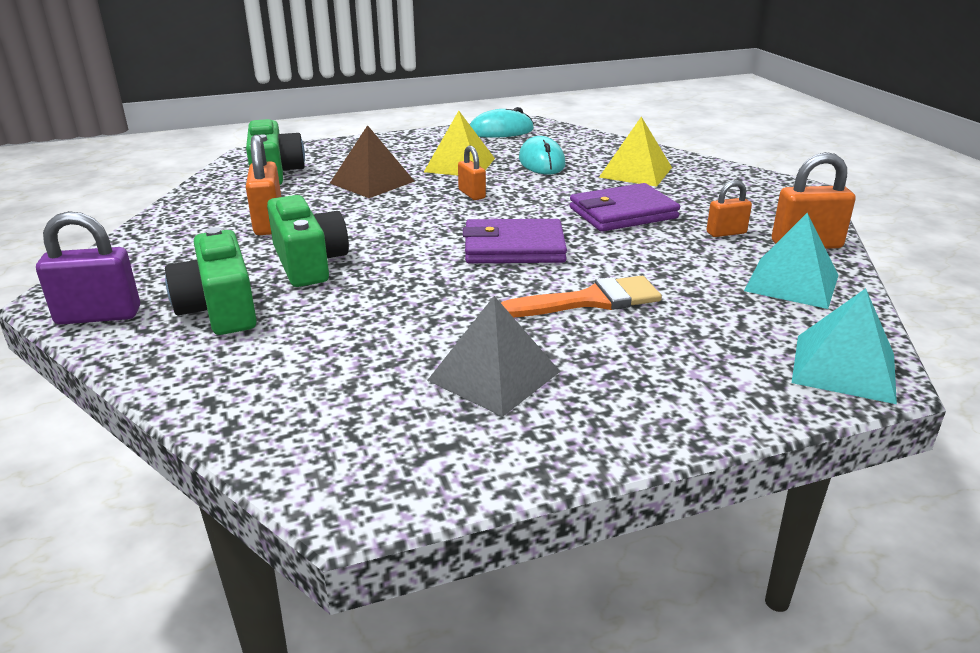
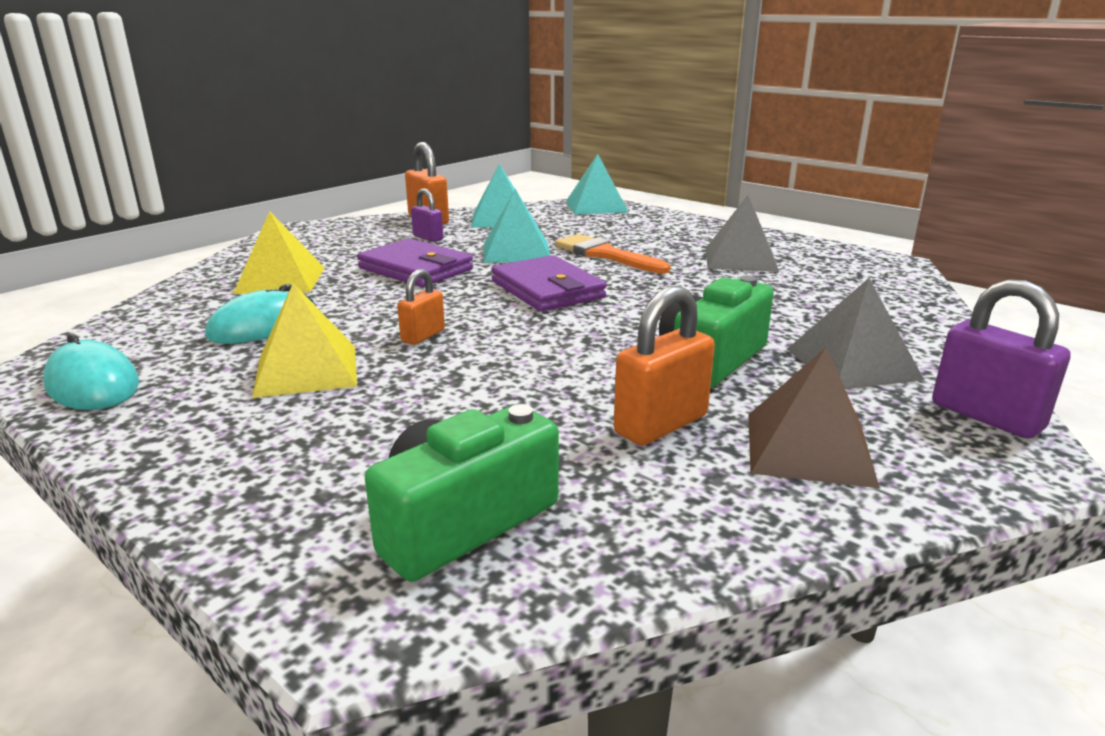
camera: 120 degrees left, 5 degrees down
green camera [165,227,257,335] -> grey pyramid [787,278,924,389]
brown pyramid [330,125,415,198] -> brown pyramid moved to [748,347,880,488]
orange padlock [706,180,752,237] -> purple padlock [411,188,443,242]
none -> turquoise pyramid [484,189,550,263]

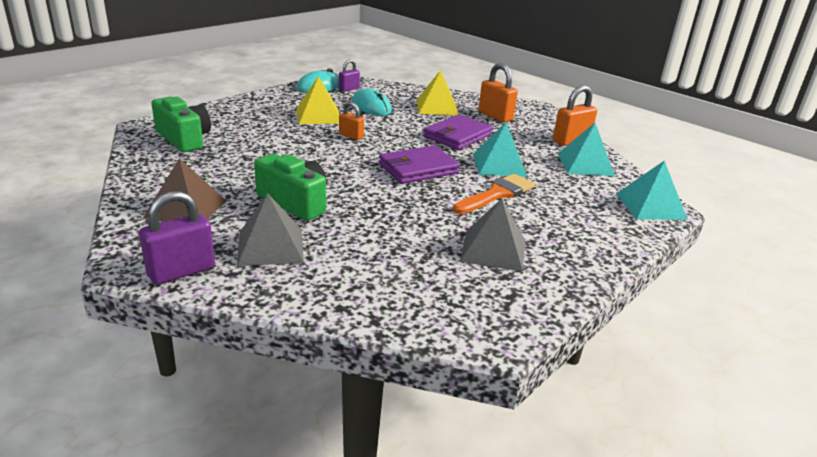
camera: 90 degrees right, 5 degrees up
purple padlock [411,188,443,242] -> purple padlock moved to [339,59,360,92]
orange padlock [614,286,715,446] -> orange padlock moved to [478,63,518,122]

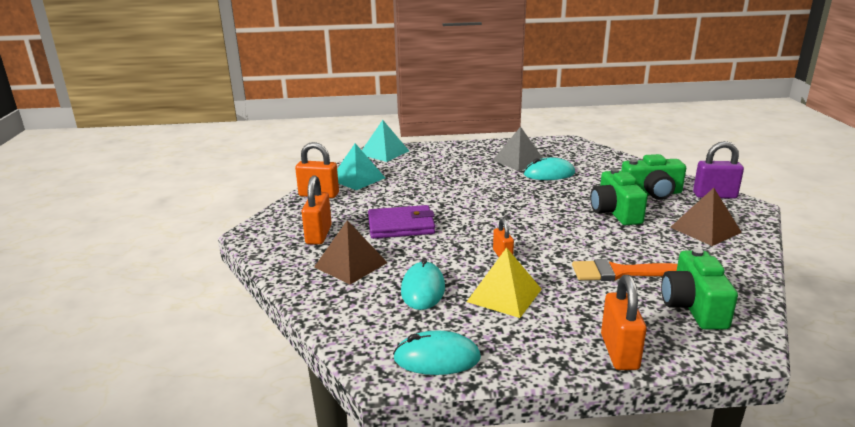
camera: 135 degrees left, 5 degrees down
grey pyramid [237,193,304,266] -> green camera [621,154,686,200]
purple padlock [339,59,360,92] -> none
purple wallet [379,145,460,184] -> none
yellow pyramid [416,70,458,115] -> brown pyramid [314,220,388,285]
orange brush [453,174,535,214] -> orange brush moved to [572,259,678,281]
turquoise pyramid [473,122,528,177] -> none
none -> turquoise mouse [524,158,575,180]
none -> orange padlock [601,275,647,370]

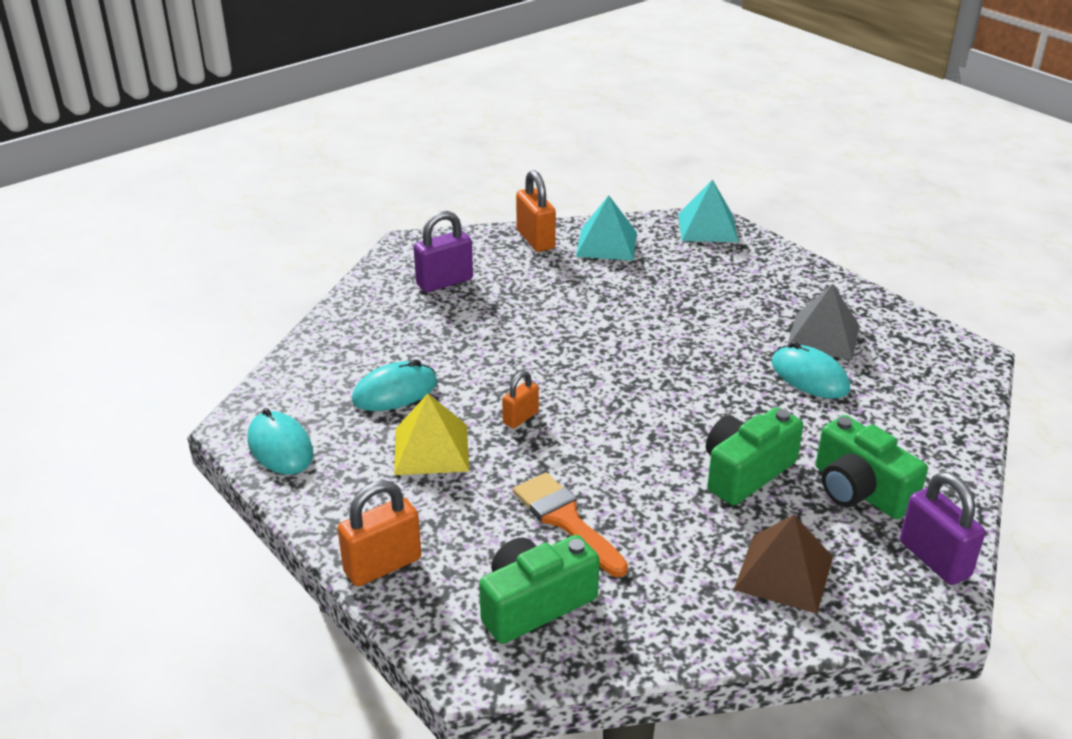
camera: 55 degrees right, 10 degrees up
orange padlock [301,175,332,245] -> purple padlock [414,211,473,292]
brown pyramid [314,220,388,285] -> none
purple wallet [368,205,435,239] -> none

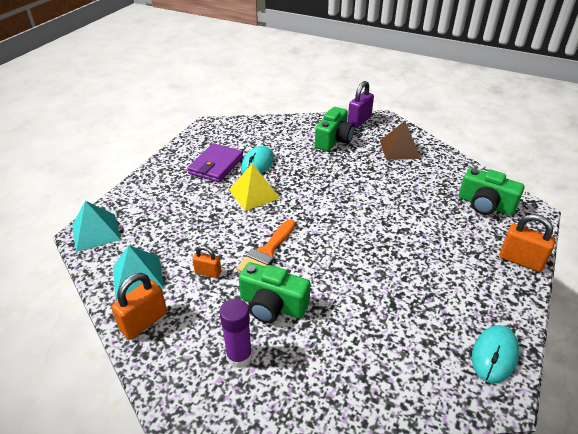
camera: 115 degrees left, 5 degrees up
turquoise mouse [352,360,437,411] -> none
yellow pyramid [394,394,469,475] -> yellow pyramid moved to [229,163,280,211]
purple padlock [414,211,473,292] -> purple glue stick [219,299,252,368]
orange padlock [502,371,539,428] -> orange padlock moved to [192,246,221,278]
orange brush [513,473,628,577] -> orange brush moved to [236,219,295,272]
green camera [706,407,803,505] -> green camera moved to [239,262,310,323]
grey pyramid [787,284,860,360] -> purple wallet [187,143,243,183]

